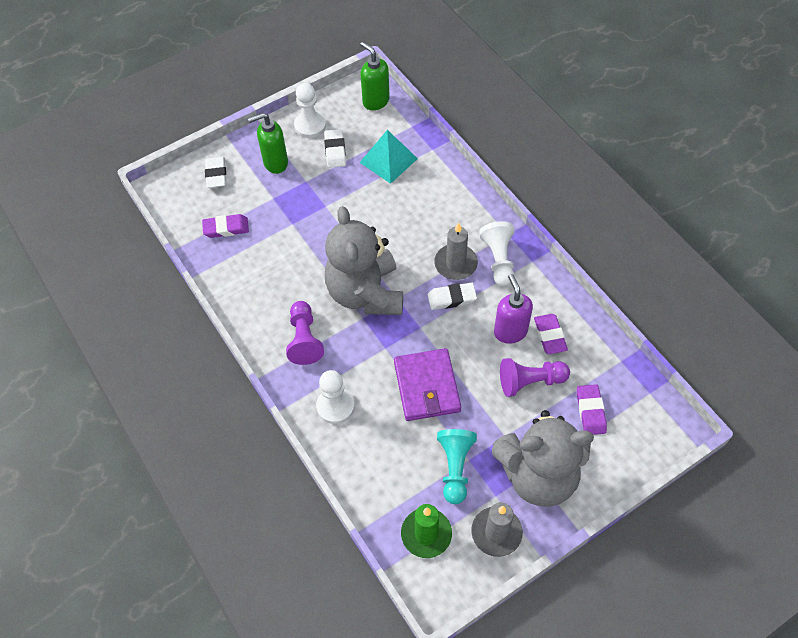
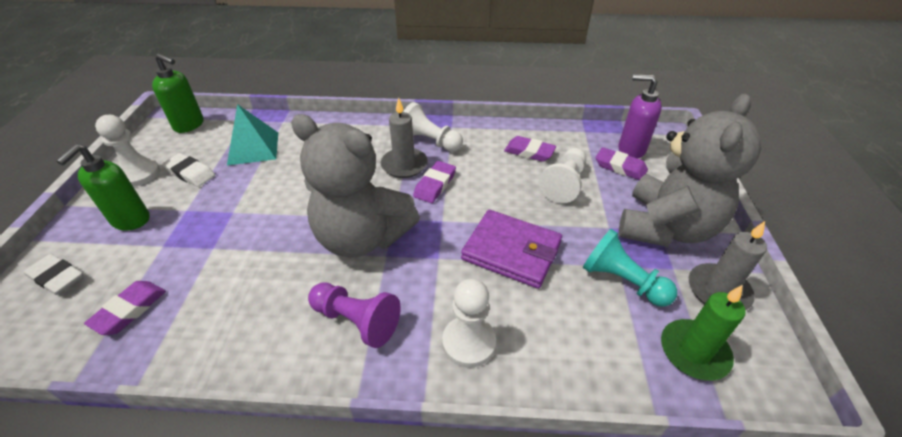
camera: 55 degrees left, 15 degrees down
green soap dispenser [360,42,390,110] -> green soap dispenser turned 150 degrees counterclockwise [152,53,203,133]
white eraser [428,282,477,310] -> purple eraser [413,161,456,203]
purple soap dispenser [494,274,533,344] -> purple soap dispenser moved to [618,74,662,159]
purple pawn [500,358,570,397] -> white pawn [539,148,586,204]

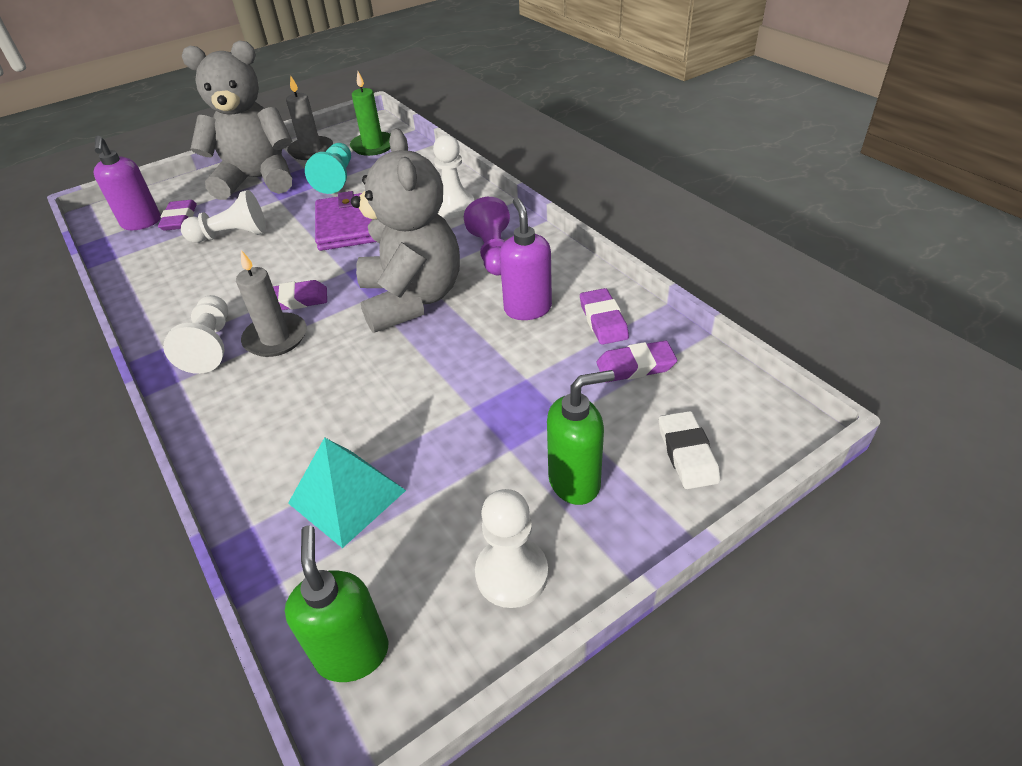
camera: 125 degrees left, 0 degrees up
white eraser [162,153,215,187] -> none
purple eraser [504,136,556,162] -> purple eraser moved to [580,288,629,345]
none -> purple soap dispenser [500,197,552,320]

